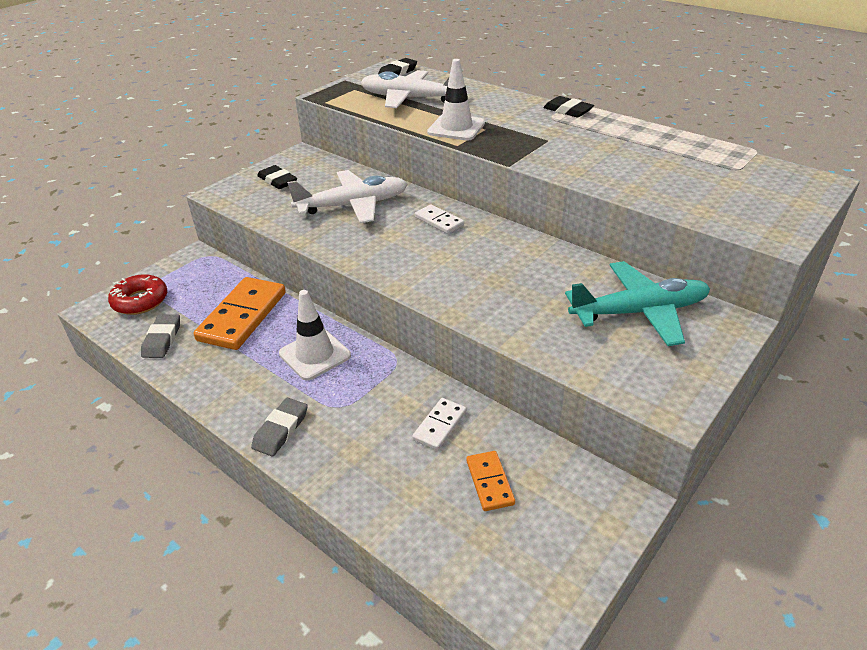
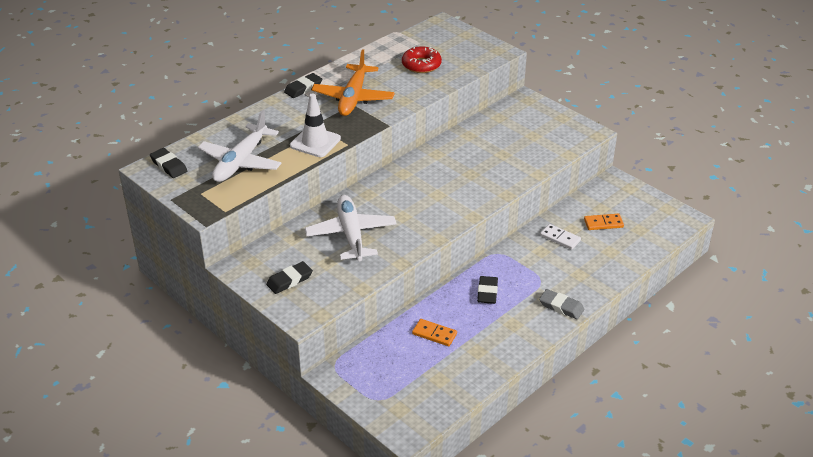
camera: 85 degrees left, 0 degrees up
red donut [108,274,167,315] -> red donut moved to [402,47,442,73]
grey eraser [141,314,180,358] -> none
orange domino [193,277,286,350] -> orange domino [412,319,457,346], size x0.51
white traffic cone [279,290,351,381] -> black eraser [477,276,498,304]
white domino [415,204,464,234] -> none
turquoise plane [565,261,710,346] -> none
none -> orange plane [311,49,395,116]

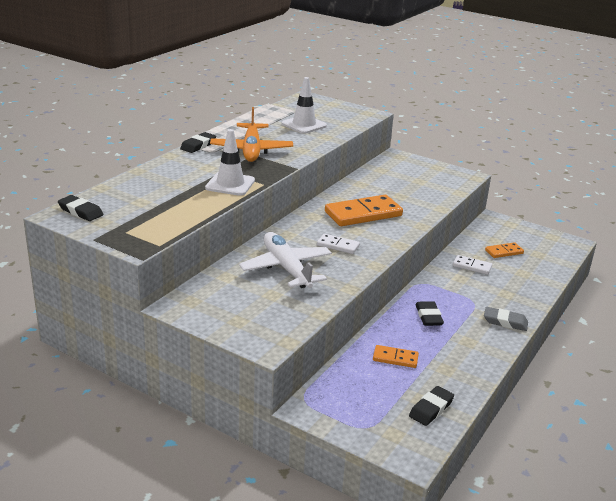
camera: 15 degrees left, 10 degrees down
white plane [198,110,282,182] -> none
black eraser [266,261,313,294] -> black eraser moved to [409,386,454,426]
red donut [402,47,442,73] -> white traffic cone [282,77,327,134]
none -> white domino [317,234,360,254]
none -> orange domino [325,195,403,226]

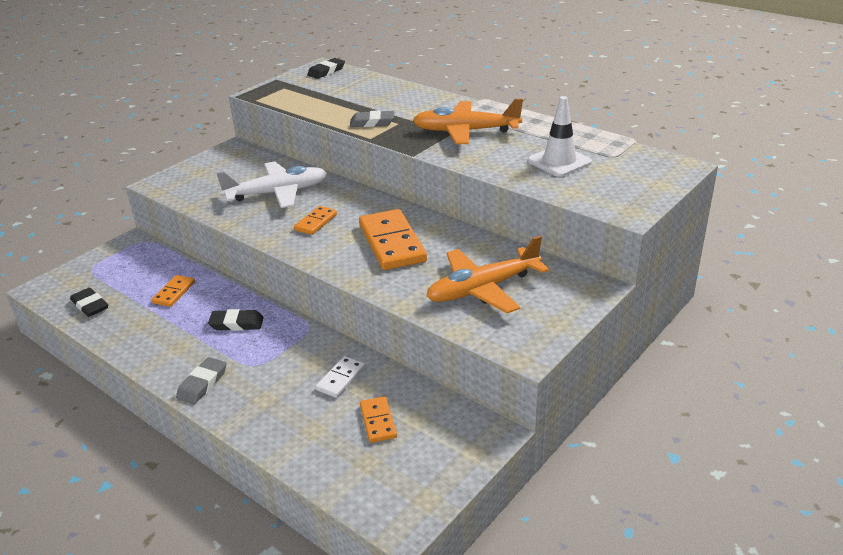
camera: 100 degrees right, 5 degrees up
black eraser [180,132,216,153] -> none
white traffic cone [205,129,255,196] -> grey eraser [350,110,394,127]
white domino [317,234,360,254] -> orange domino [294,206,337,235]
none -> orange plane [426,236,549,313]

